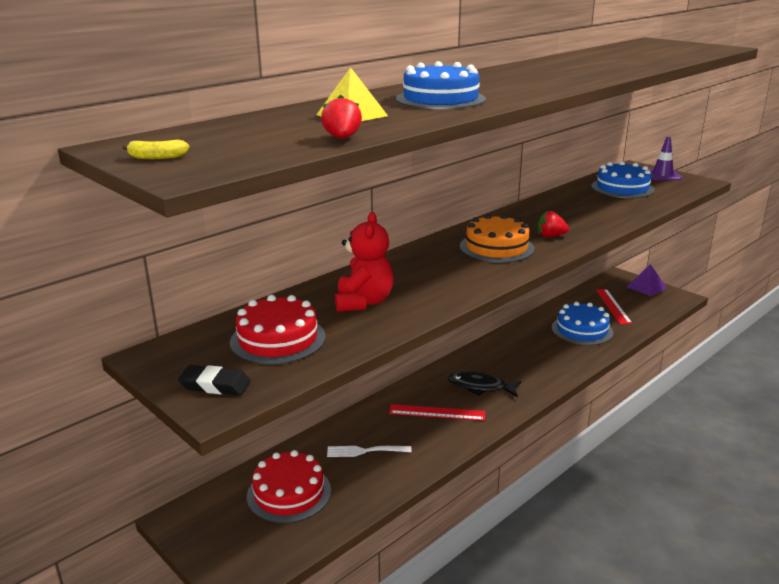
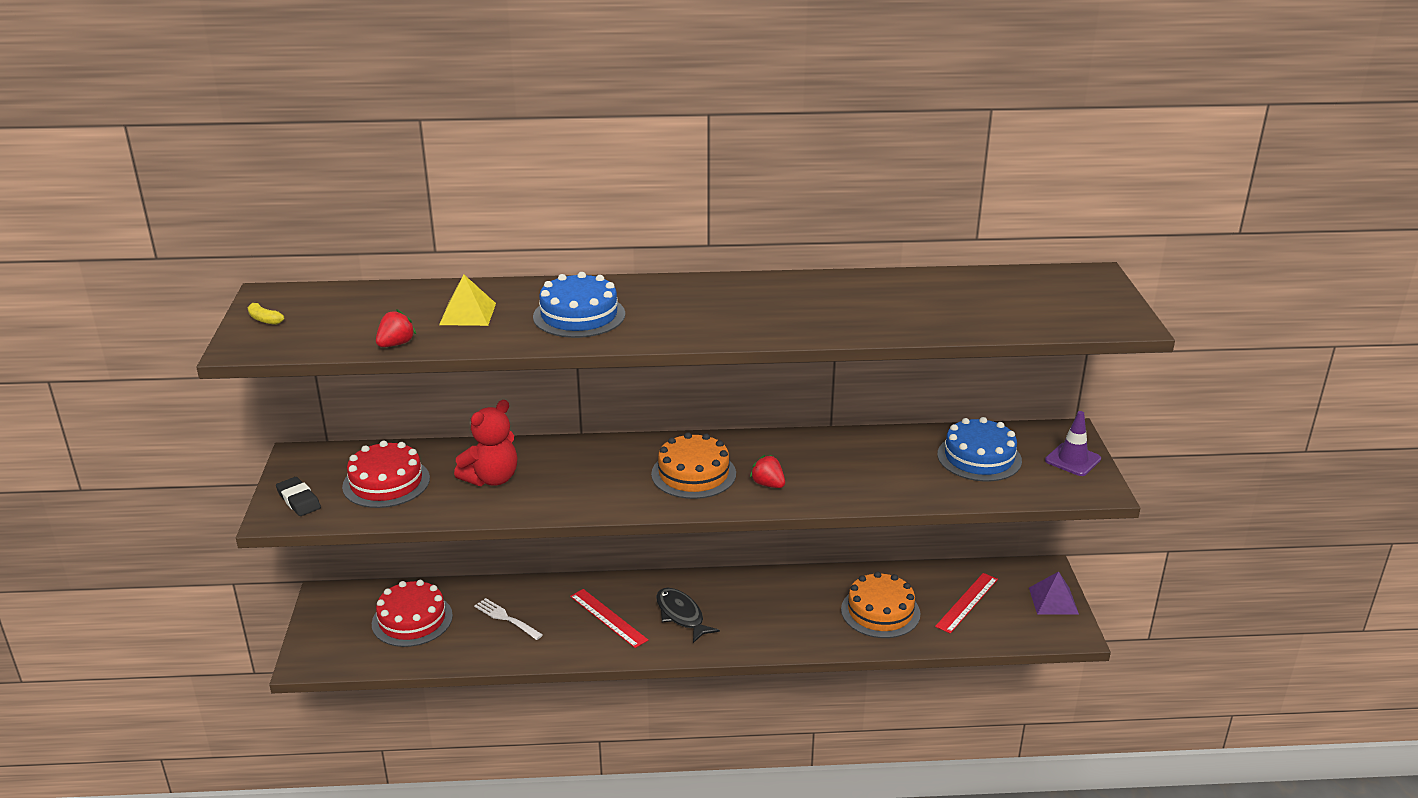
camera: 40 degrees right, 5 degrees up
blue cake [552,302,613,346] -> orange cake [841,571,920,638]

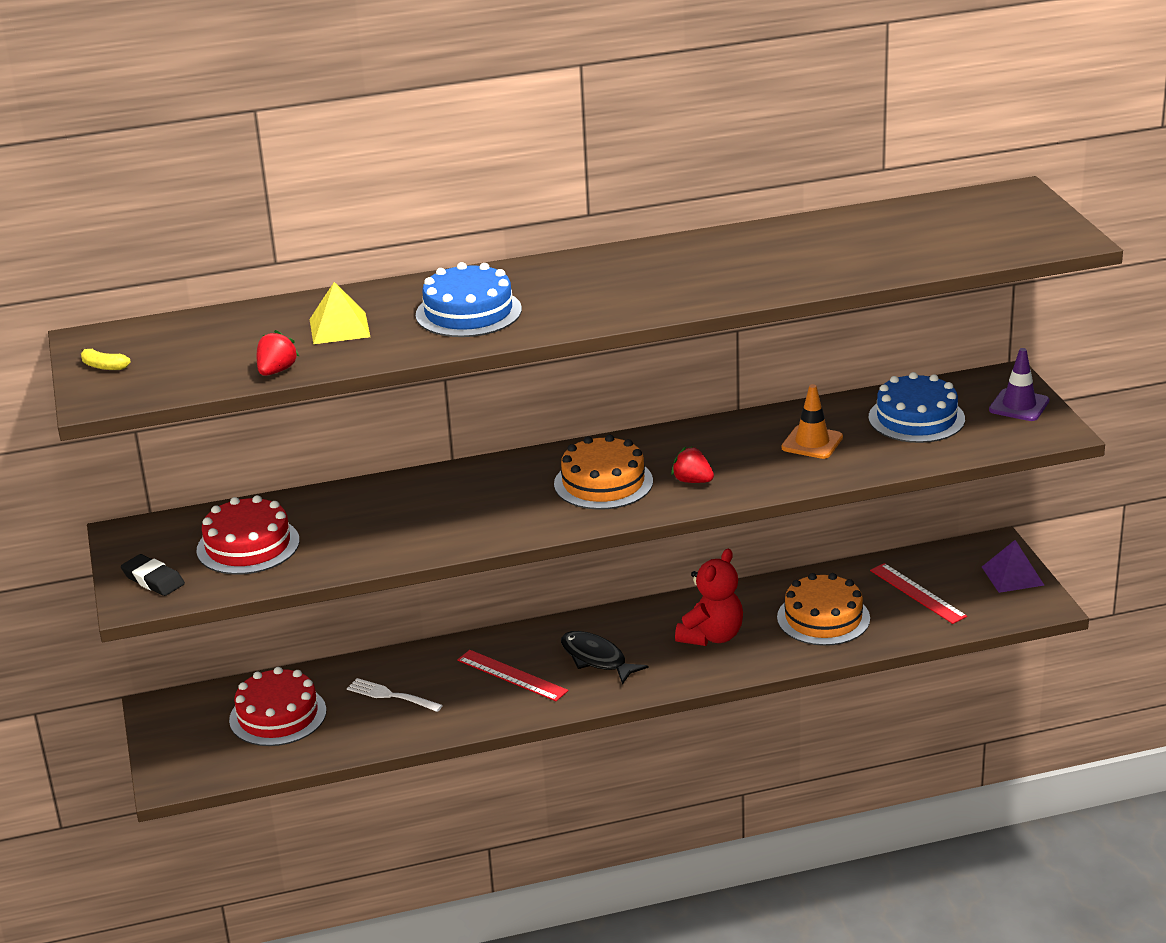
camera: 10 degrees left, 0 degrees up
red teddy bear [454,400,518,486] -> red teddy bear moved to [675,549,743,646]
red ruler [935,573,998,634] -> red ruler turned 60 degrees counterclockwise [870,563,967,624]
none -> orange traffic cone [781,384,843,459]

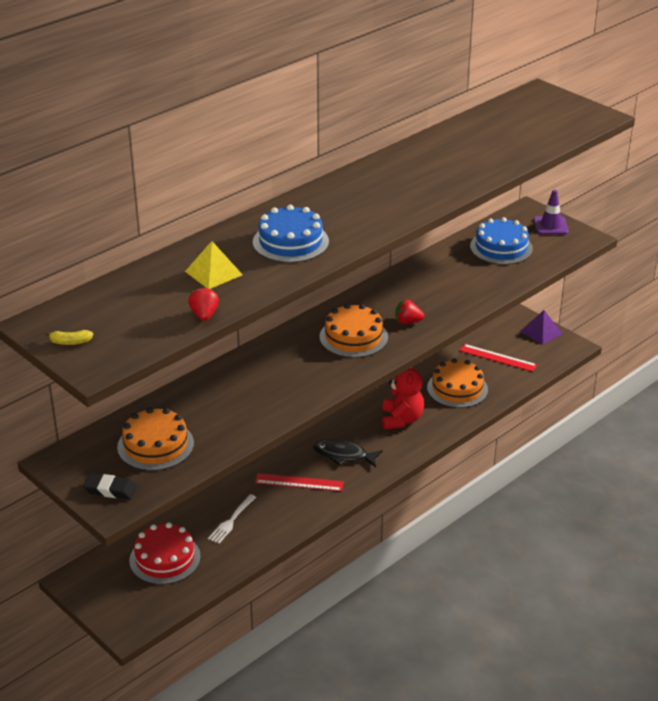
camera: 30 degrees left, 5 degrees up
red cake [197,495,300,575] -> orange cake [117,407,194,471]
white fork [347,678,443,712] -> white fork turned 60 degrees counterclockwise [208,494,256,544]
orange traffic cone [781,384,843,459] -> none

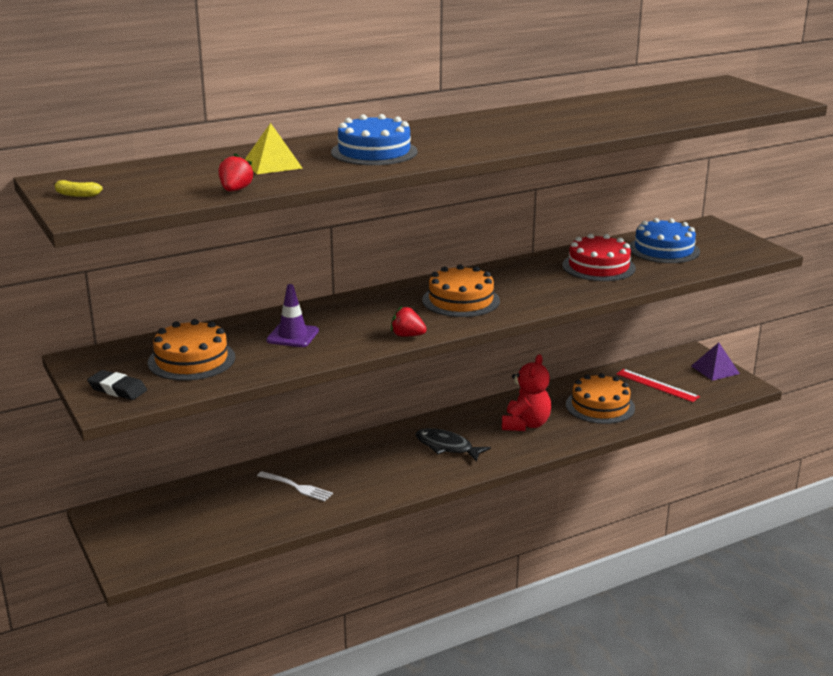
camera: 15 degrees right, 10 degrees down
red cake [129,522,201,585] -> red cake moved to [562,234,636,281]
white fork [208,494,256,544] -> white fork turned 105 degrees counterclockwise [257,471,333,502]
red ruler [255,473,344,491] -> none
red strawberry [395,299,424,324] -> red strawberry moved to [391,306,427,337]
purple traffic cone [534,189,569,235] -> purple traffic cone moved to [266,284,319,347]

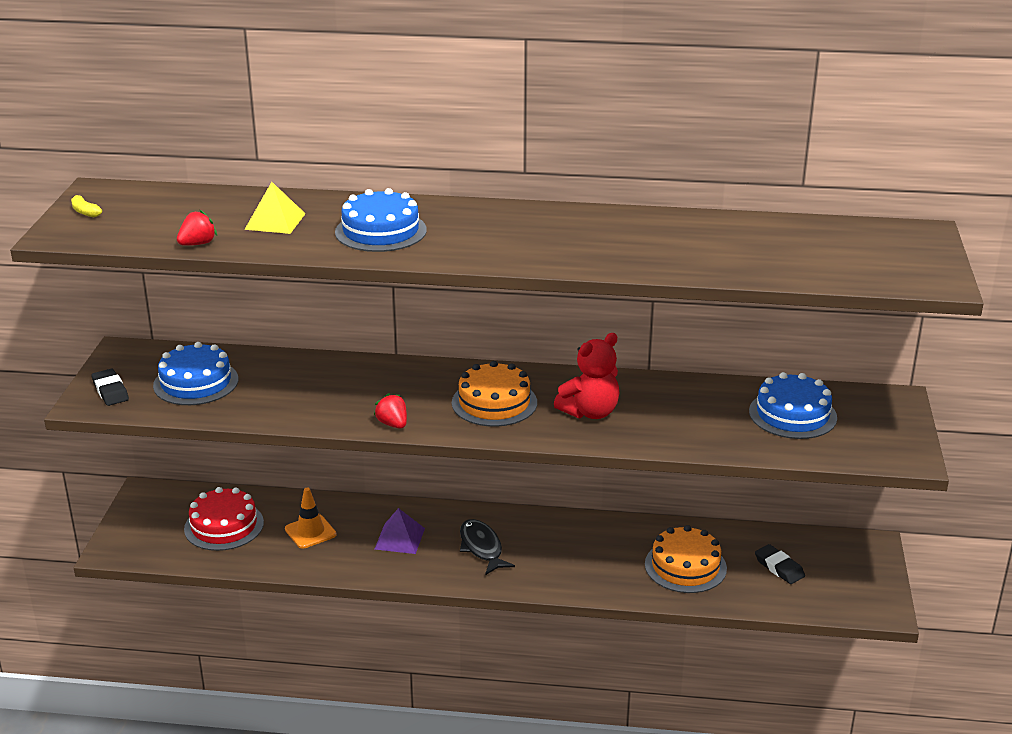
camera: 35 degrees right, 5 degrees up
orange cake [148,319,235,381] -> blue cake [153,342,238,405]
white fork [257,471,333,502] -> orange traffic cone [285,488,337,549]
purple traffic cone [266,284,319,347] -> none
red teddy bear [502,354,551,431] -> red teddy bear moved to [554,333,620,419]
red cake [562,234,636,281] -> red cake moved to [184,487,264,551]
red ruler [616,369,700,402] -> black eraser [755,544,805,584]
purple pyramid [691,342,740,381] -> purple pyramid moved to [375,508,425,554]

